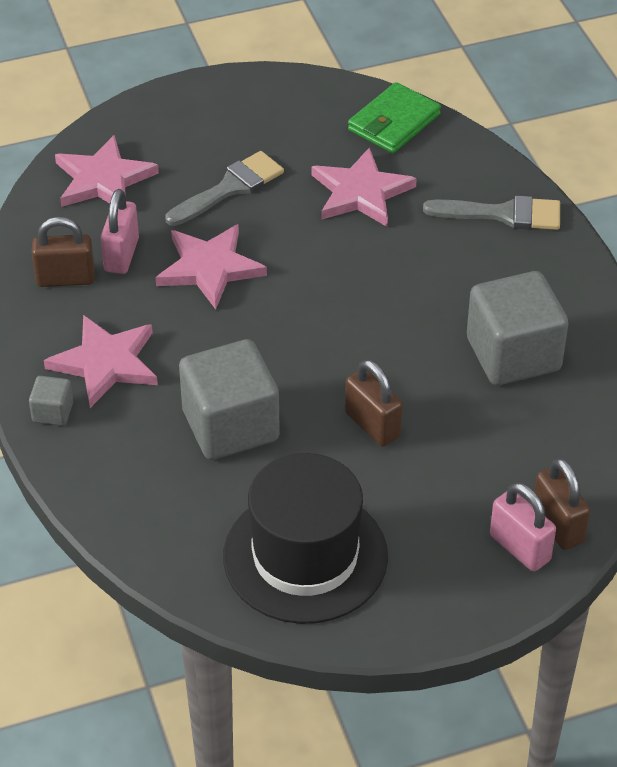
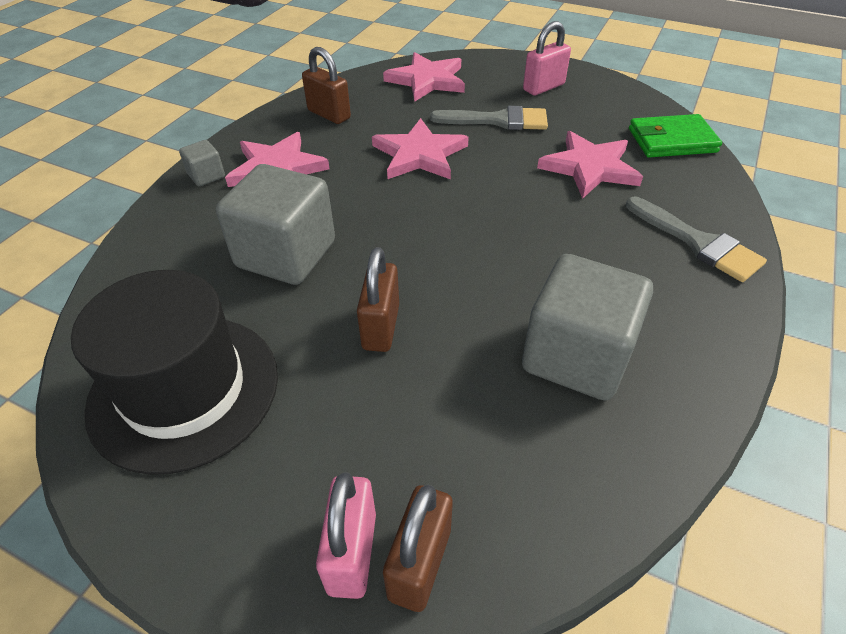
camera: 45 degrees right, 0 degrees up
pink padlock [100,189,139,274] -> pink padlock moved to [523,21,571,95]

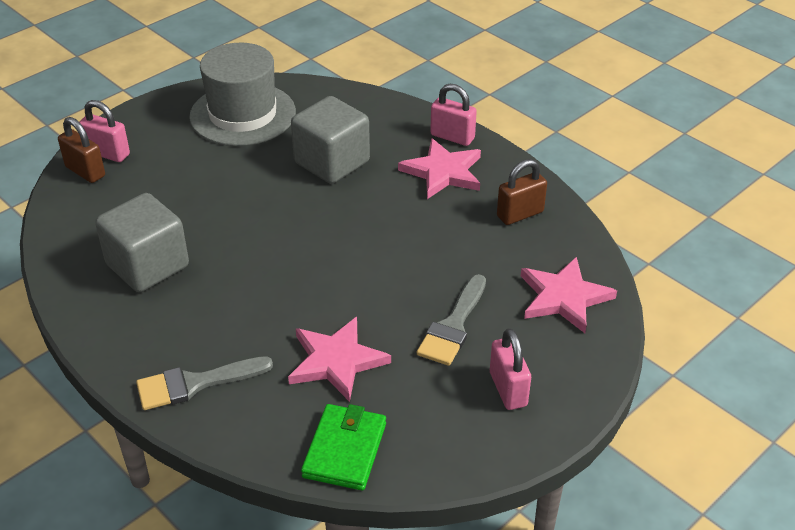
camera: 110 degrees right, 5 degrees down
black hat [71,270,278,475] -> grey hat [189,43,296,146]
grey cube [179,140,225,186] -> pink padlock [430,84,477,146]
brown padlock [357,247,399,352] -> none
pink star [372,118,469,180] -> none

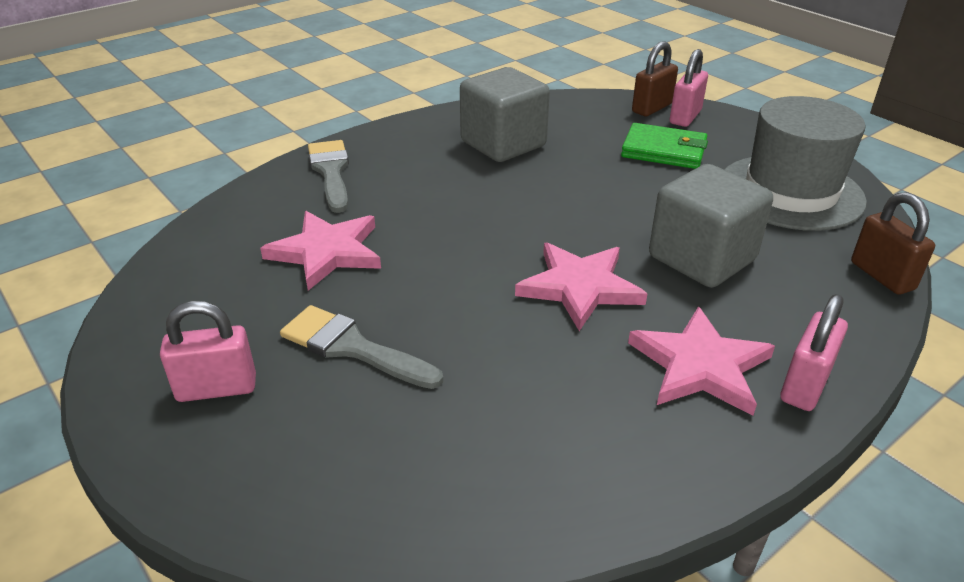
camera: 95 degrees right, 5 degrees down
green wallet [301,404,386,490] -> green wallet moved to [621,123,708,169]
brown padlock [497,159,547,225] -> brown padlock moved to [851,192,935,295]
pink star [521,257,617,333] -> pink star moved to [515,242,647,331]

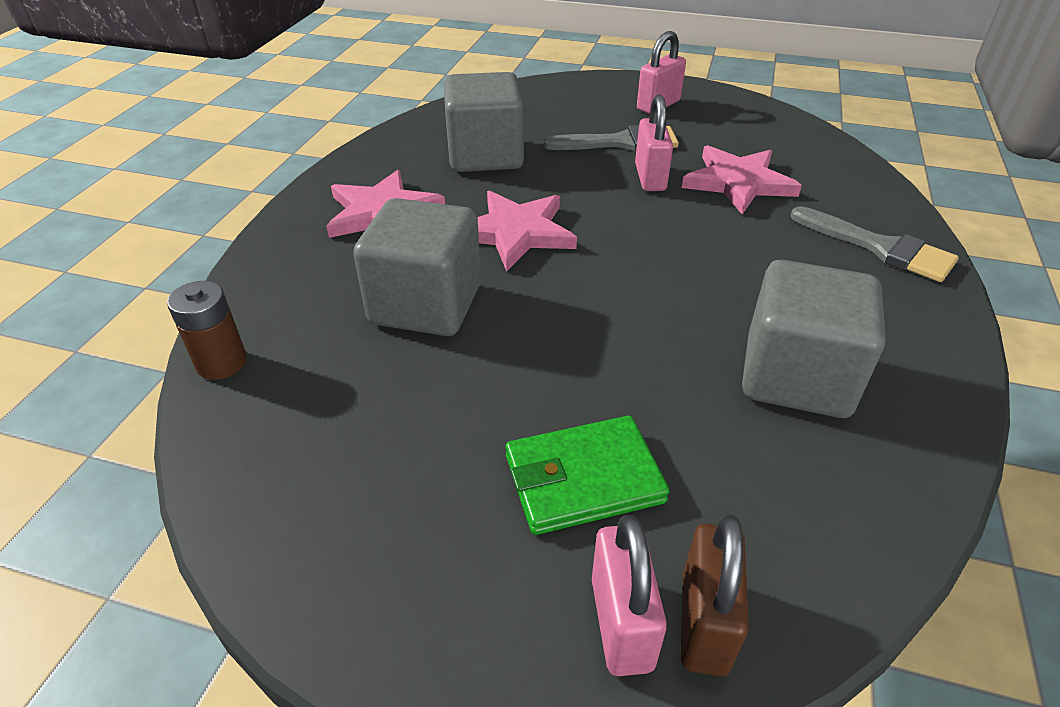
camera: 145 degrees right, 5 degrees up
grey hat [725,96,867,231] -> none
pink padlock [781,294,848,411] -> pink padlock moved to [635,95,673,191]
brown padlock [851,192,935,295] -> brown battery [167,281,247,380]
none -> grey cube [444,72,524,172]

